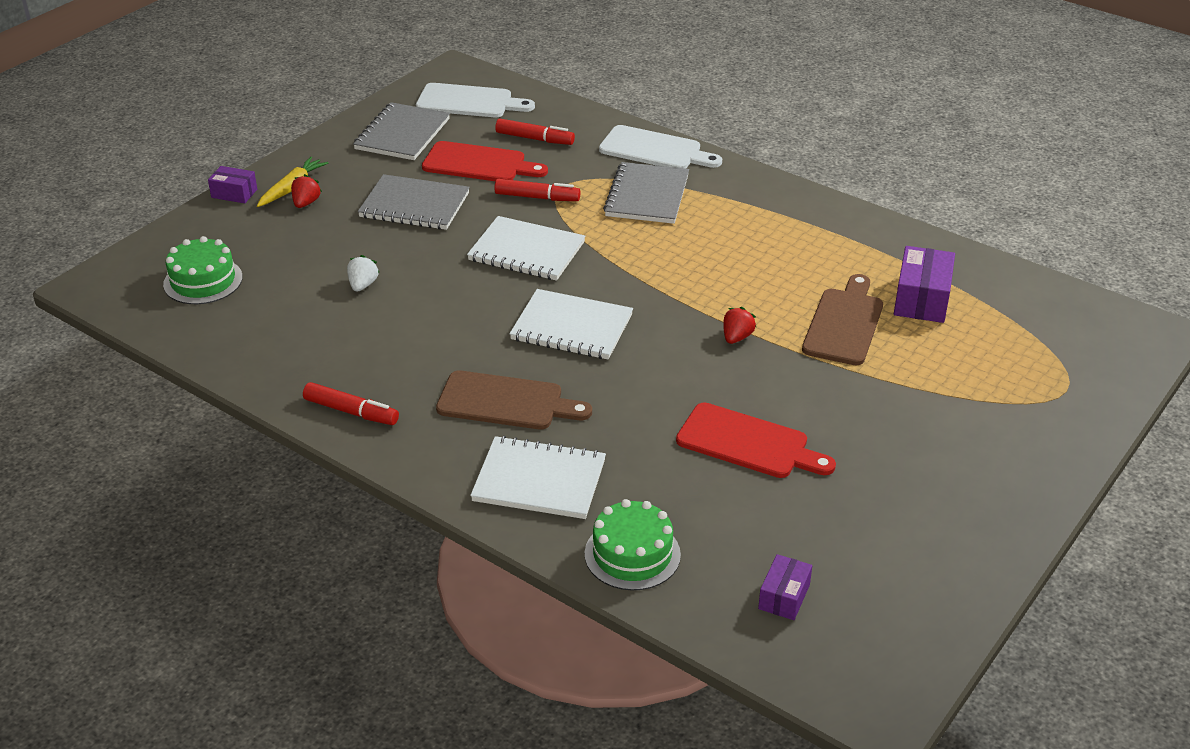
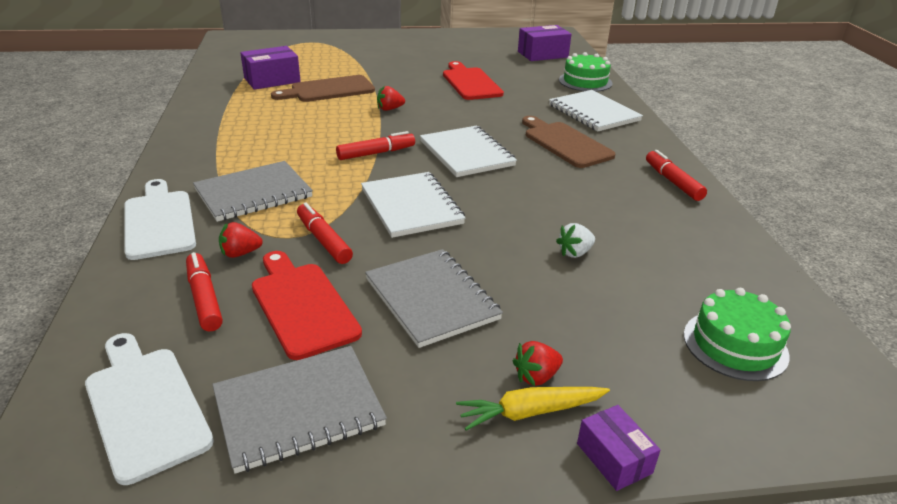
camera: 135 degrees left, 5 degrees down
purple box [758,554,812,620] -> purple box [518,25,572,61], size x1.65
none -> red strawberry [219,222,263,258]
none -> red marker [336,131,415,160]

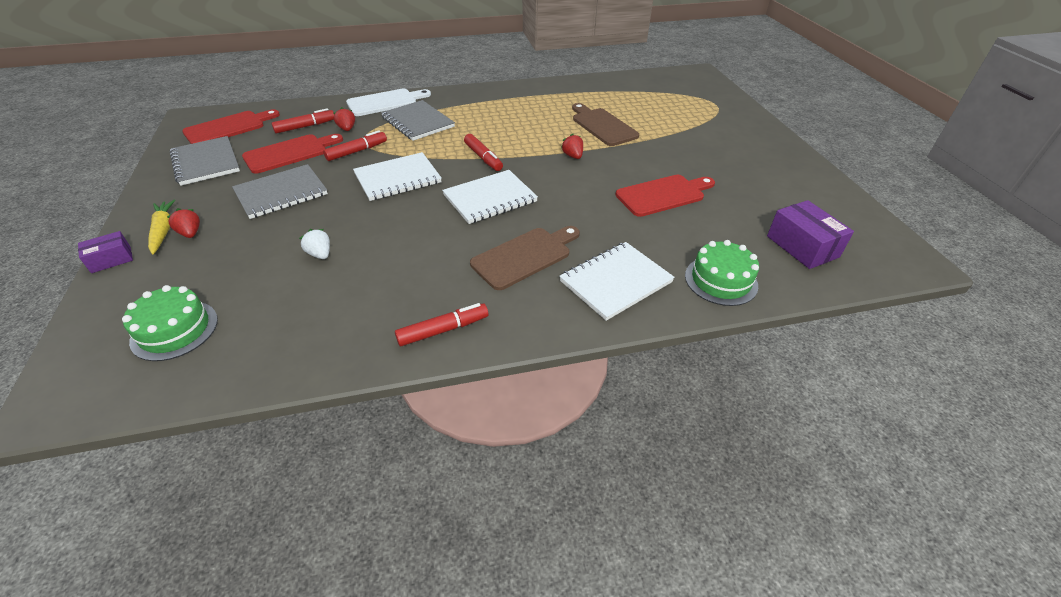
camera: 85 degrees right, 10 degrees up
white cutting board [85,333,214,485] -> red cutting board [182,109,280,144]
purple box [240,46,301,90] -> none

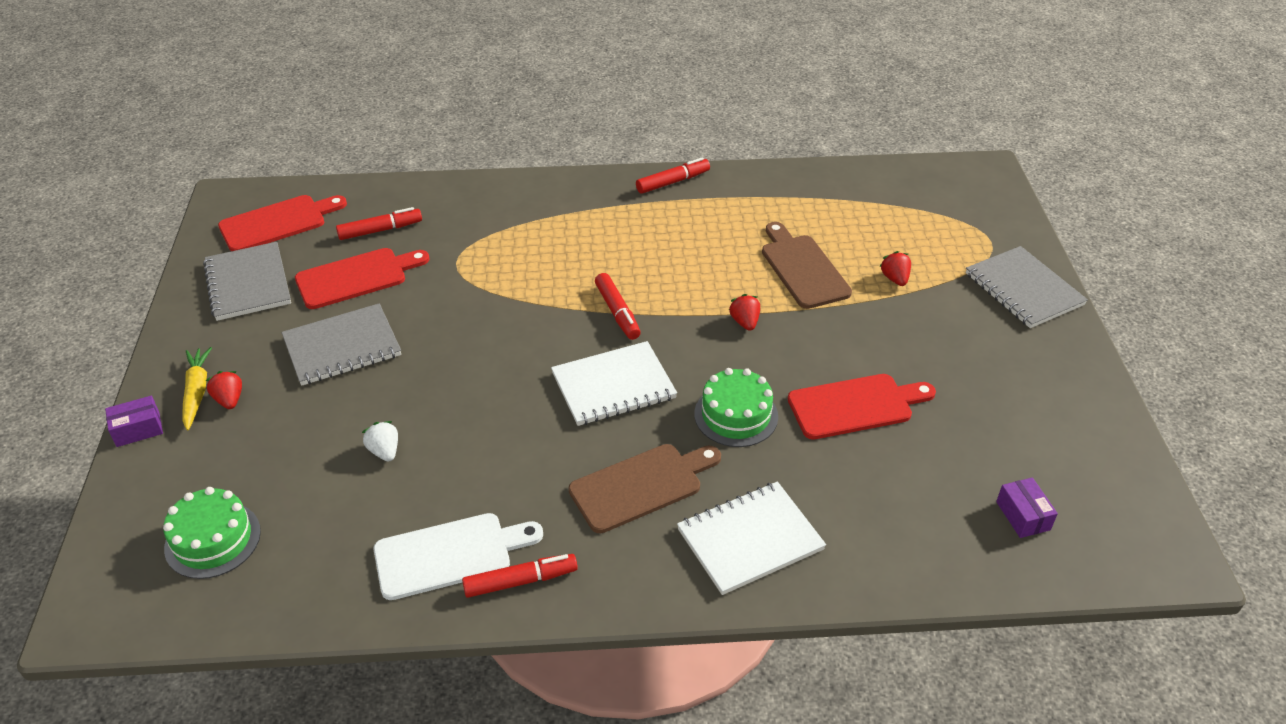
camera: 10 degrees right, 0 degrees up
red marker [323,130,387,161] -> red marker moved to [636,157,710,194]
red strawberry [334,107,355,131] -> red strawberry moved to [880,251,911,286]
white cutting board [346,89,431,116] -> white cutting board moved to [374,513,543,600]
white notebook [353,152,442,201] -> none
grey notebook [381,100,455,141] -> grey notebook moved to [966,246,1088,328]
green cake [685,240,759,306] -> green cake moved to [694,368,778,447]
purple box [767,200,854,269] -> purple box [996,478,1058,538], size x0.61

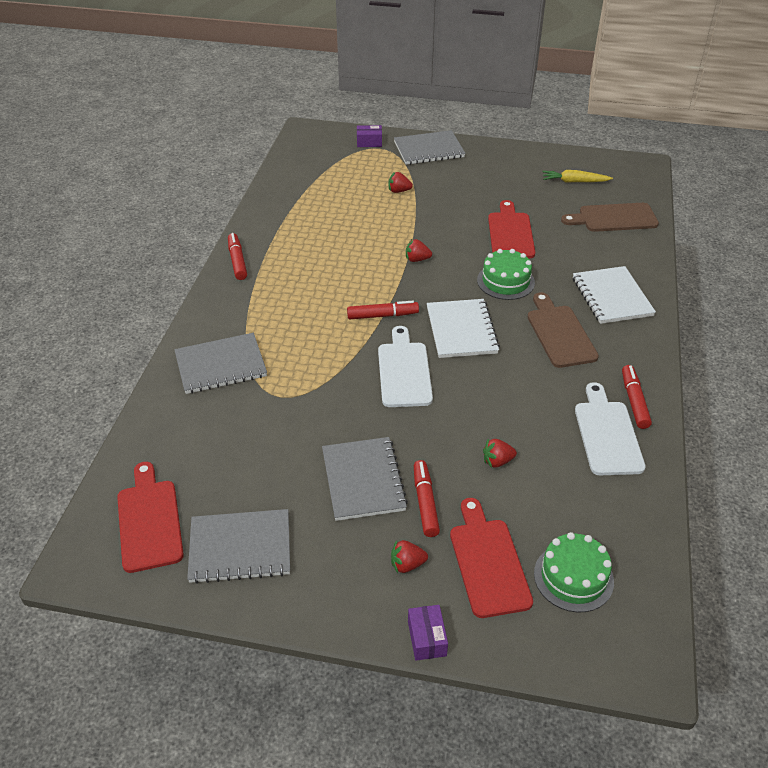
camera: 75 degrees left, 0 degrees up
yellow carrot [183,347,212,431] -> yellow carrot moved to [542,170,613,182]
red cutting board [295,248,430,309] -> red cutting board moved to [450,498,533,618]
red marker [336,207,422,240] -> red marker moved to [414,460,440,537]
white strawberry [362,421,398,462] -> red strawberry [483,439,517,468]
brown cutting board [762,222,852,309] -> brown cutting board moved to [561,203,659,232]
purple box [996,478,1058,538] -> purple box moved to [357,125,382,147]
none -> grey notebook [174,333,267,394]
none -> white cutting board [378,326,433,407]

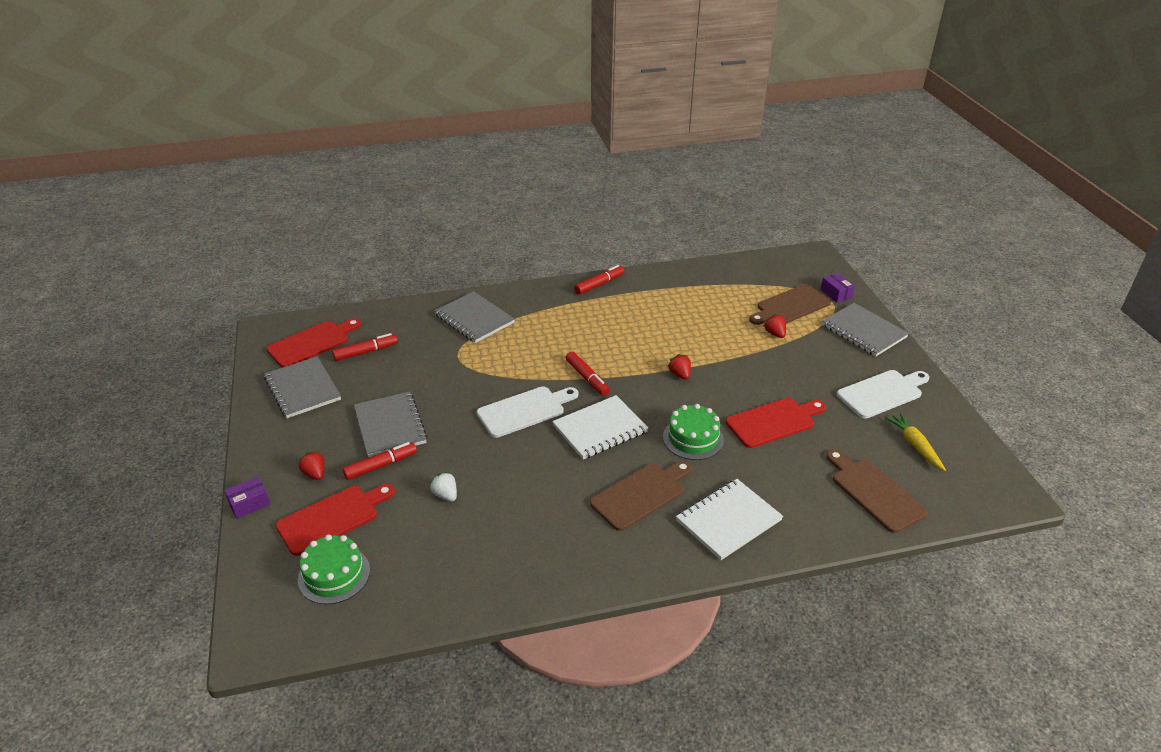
camera: 65 degrees right, 5 degrees down
grey notebook [322,437,408,521] -> grey notebook turned 75 degrees counterclockwise [354,392,428,457]
red strawberry [483,439,517,468] -> white strawberry [429,472,457,501]
white cutting board [575,382,646,475] -> white cutting board moved to [837,370,930,418]
red marker [622,365,652,429] -> red marker moved to [332,333,398,361]
none -> brown cutting board [749,284,831,325]

